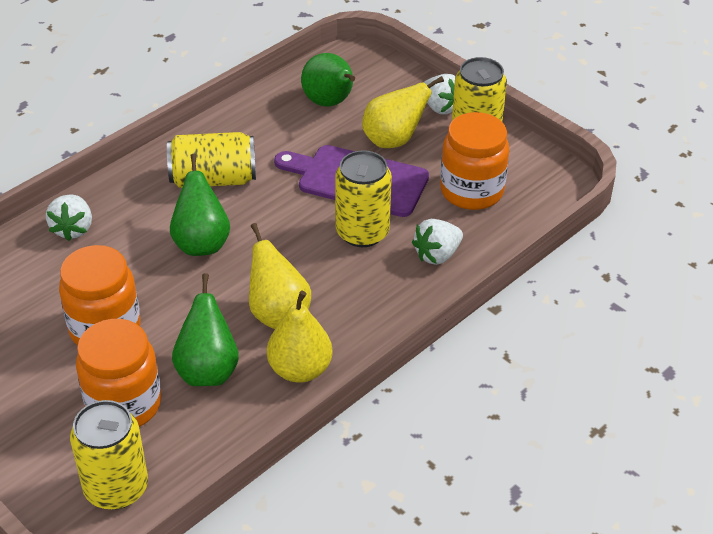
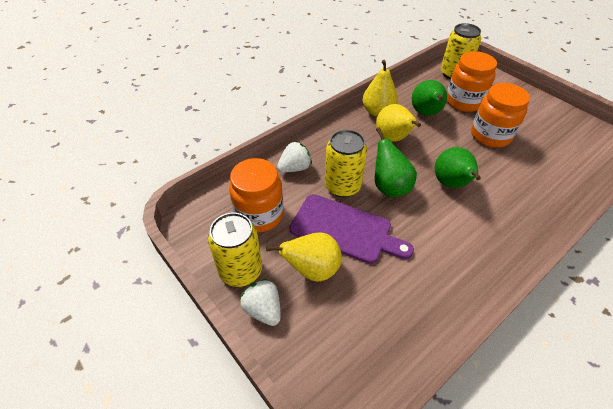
camera: 175 degrees left, 5 degrees up
white strawberry [46,194,92,241] -> none
yellow can [167,132,256,188] -> none
green pear [301,53,355,107] -> green pear moved to [375,127,417,198]

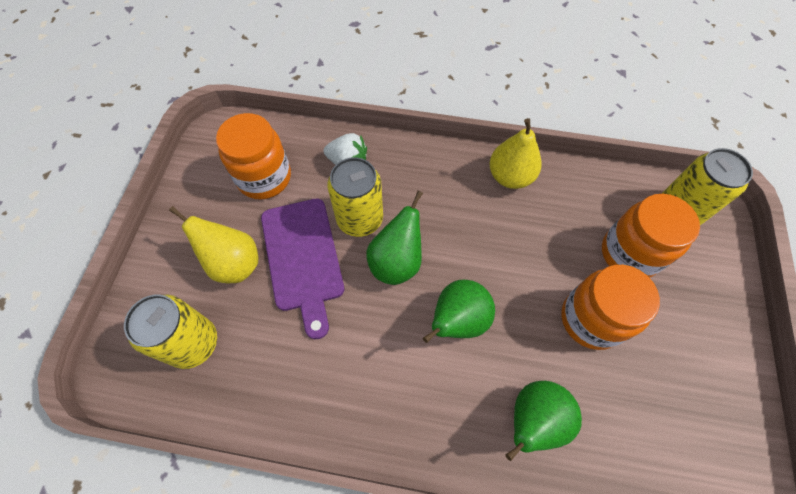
camera: 50 degrees right, 15 degrees up
yellow can [208,213,262,287] -> yellow can moved to [124,294,217,369]
white strawberry [240,279,281,326] -> none
yellow pear [376,104,421,142] -> none
green pear [412,80,447,116] -> green pear moved to [506,381,582,461]

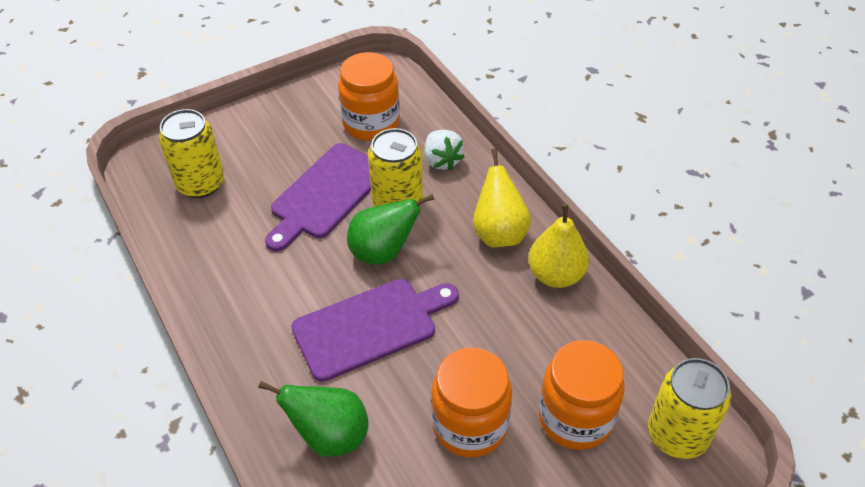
camera: 50 degrees right, 15 degrees down
yellow pear [169,206,258,283] -> yellow pear moved to [473,148,531,248]
green pear [423,280,495,343] -> purple cutting board [291,279,459,382]

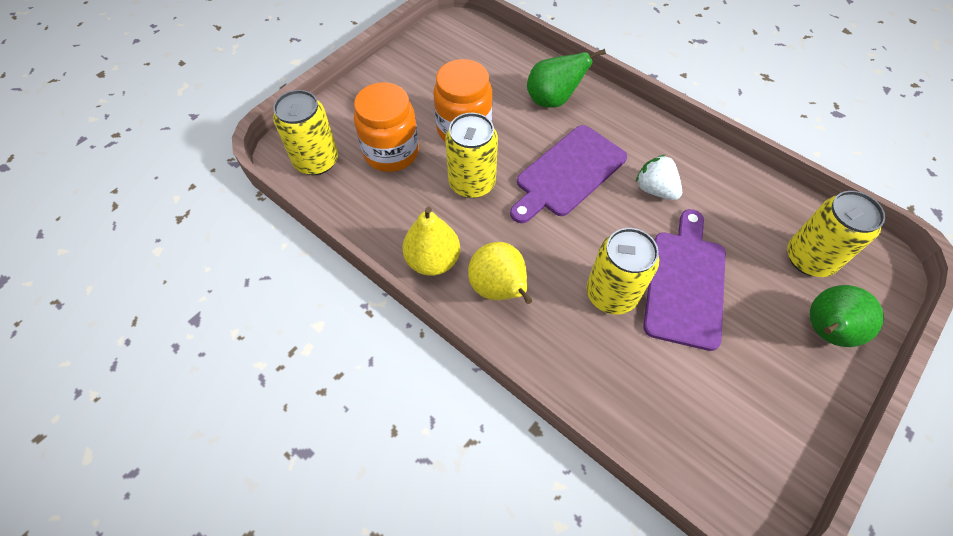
camera: 160 degrees right, 10 degrees up
orange jar [338,52,400,141] -> none
green pear [347,194,434,264] -> green pear moved to [809,285,884,347]
white strawberry [425,130,465,171] -> white strawberry moved to [636,154,682,200]
none -> yellow can [445,113,498,198]

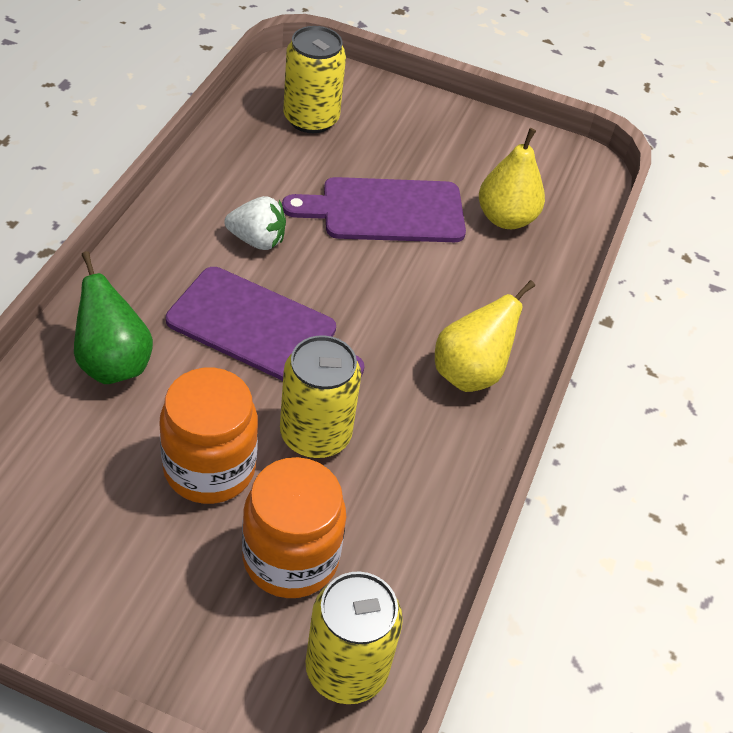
camera: 115 degrees left, 10 degrees down
yellow pear [402,207,460,276] -> yellow pear moved to [479,128,545,229]
yellow can [587,228,659,315] -> none
white strawberry [636,154,682,200] -> white strawberry turned 105 degrees counterclockwise [224,196,286,250]
green pear [809,285,884,347] -> none

